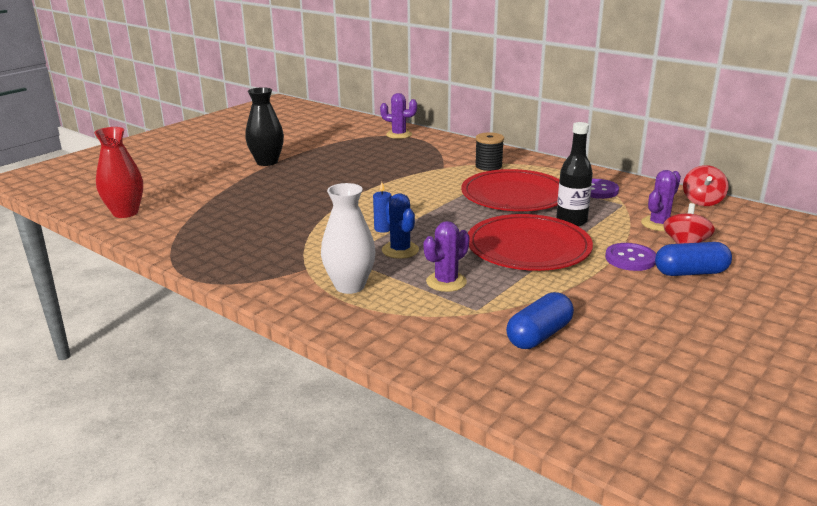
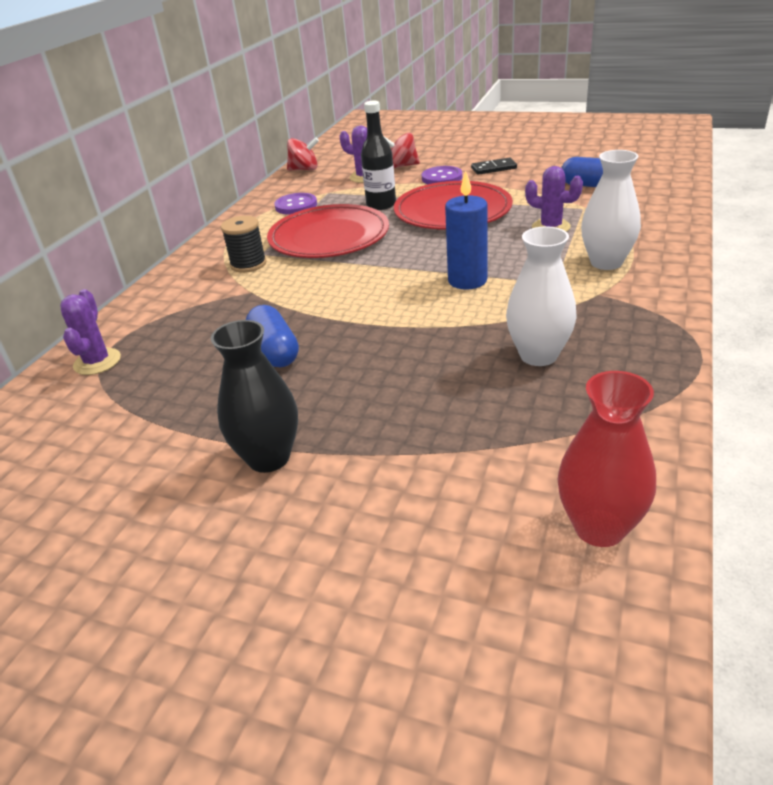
camera: 105 degrees left, 10 degrees up
blue candle [373,182,391,233] -> blue candle [445,171,488,290], size x1.81
blue cactus [382,193,419,259] -> none
blue capsule [655,242,732,276] -> blue capsule moved to [246,305,299,367]
none -> black domino [471,158,517,175]
none -> white vase [506,227,576,366]

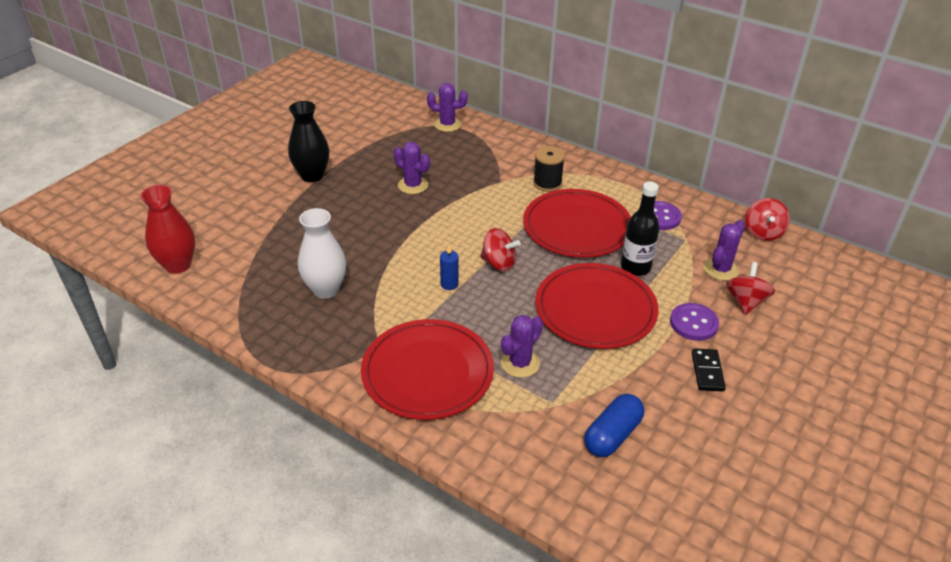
camera: 100 degrees right, 5 degrees up
blue capsule [246,305,299,367] -> purple cactus [394,142,430,194]
blue candle [445,171,488,290] -> blue candle [440,246,459,290], size x0.55
white vase [581,150,641,270] -> red plate [361,319,494,420]
none -> red spinning top [480,228,521,271]

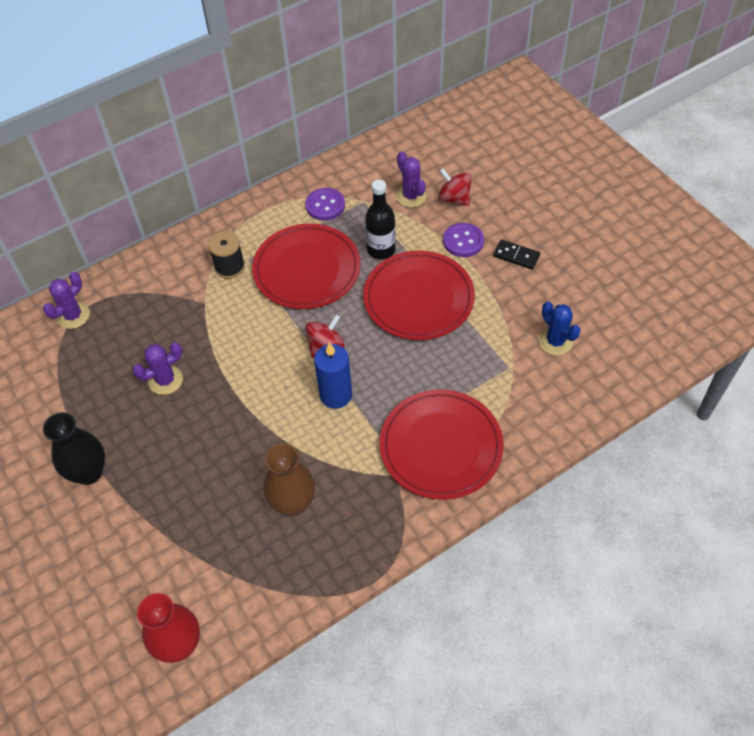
camera: 65 degrees left, 15 degrees up
white vase [298,208,346,299] -> brown vase [264,444,315,516]
blue candle [440,246,459,290] -> blue candle [314,342,352,409], size x1.81
purple cactus [501,315,543,378] -> none
blue capsule [584,394,644,457] -> blue cactus [539,302,580,355]
red spinning top [745,198,790,241] -> none

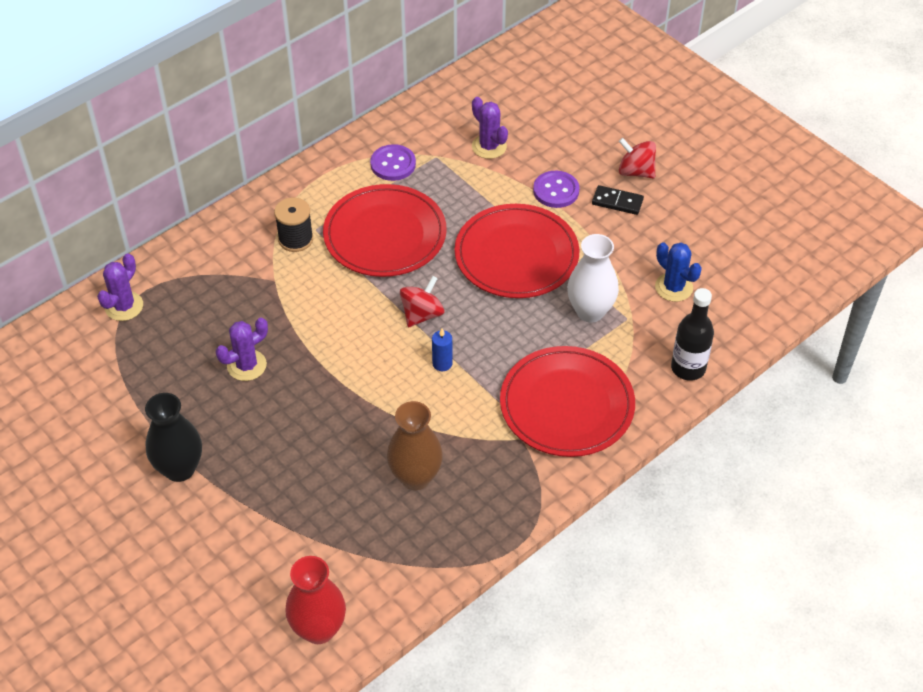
camera: 10 degrees left, 5 degrees down
blue candle [314,342,352,409] -> blue candle [432,328,453,371], size x0.55
black bottle [365,180,395,260] -> black bottle moved to [671,288,714,381]
red spinning top [438,168,472,206] -> red spinning top moved to [619,138,656,178]
none -> white vase [567,234,619,323]

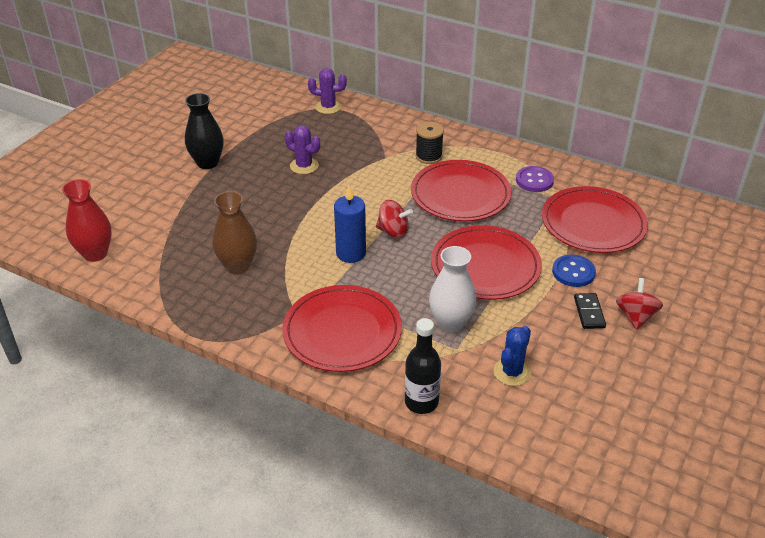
camera: 70 degrees right, 10 degrees down
blue candle [432,328,453,371] -> blue candle [334,185,366,263], size x1.81
purple cactus [472,97,508,159] -> red plate [542,186,648,253]
purple button [533,171,580,208] -> blue button [552,255,596,287]

